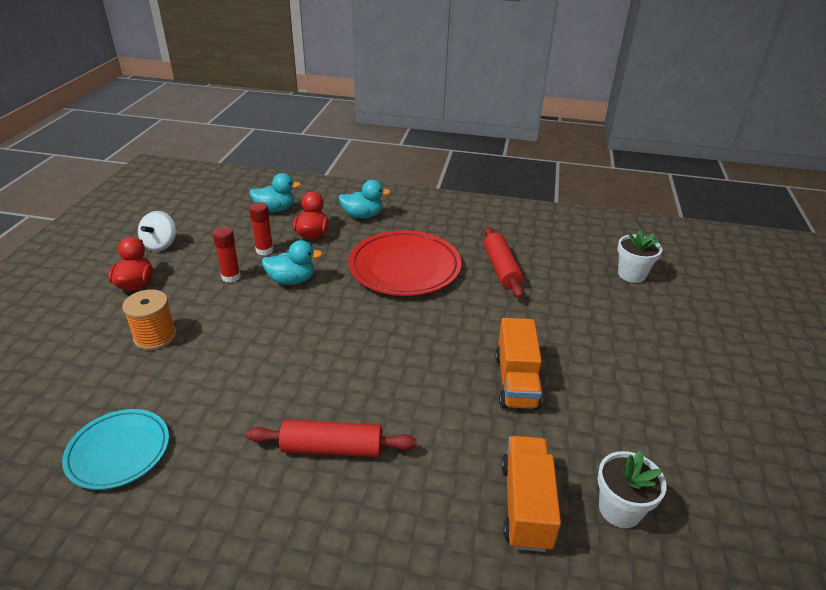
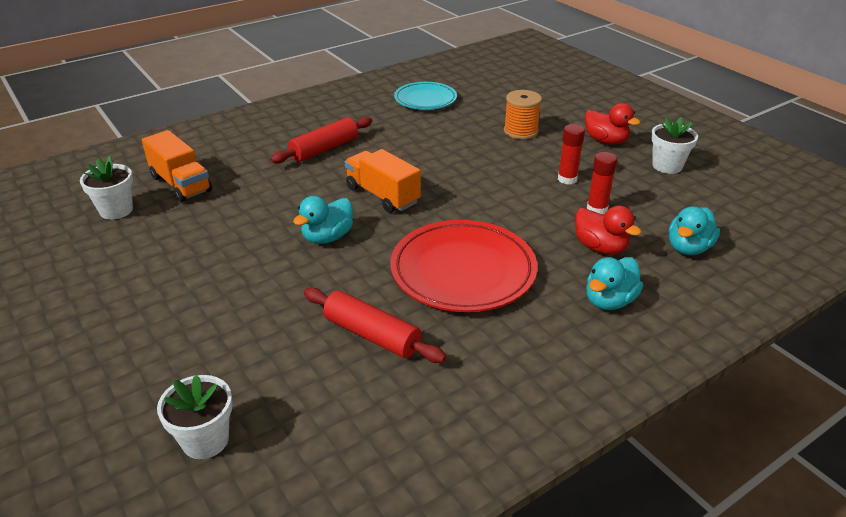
camera: 135 degrees right, 0 degrees up
white spinning top [138,211,176,251] -> white flower pot [651,117,698,174]
turquoise duck [262,240,323,285] -> turquoise duck moved to [293,196,353,244]
orange truck [495,318,542,410] -> orange truck moved to [345,149,421,213]

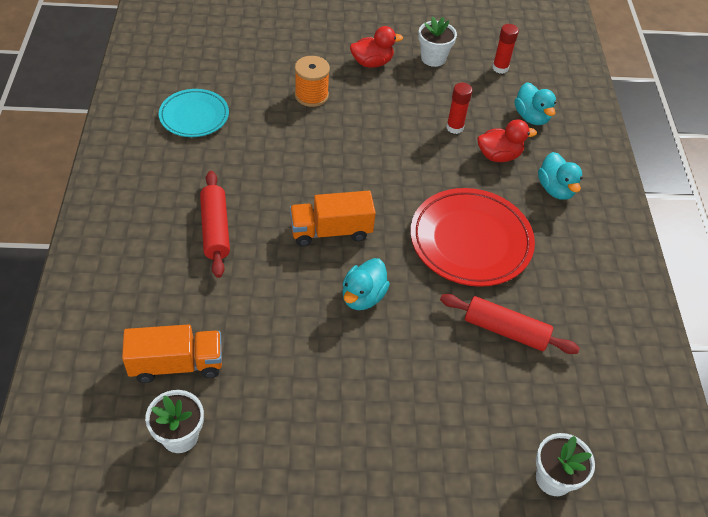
camera: 60 degrees left, 15 degrees up
turquoise duck [293,196,353,244] -> turquoise duck turned 45 degrees clockwise [342,258,390,310]
red rolling pin [304,288,446,363] -> red rolling pin turned 45 degrees clockwise [440,294,580,354]
red glue stick [558,124,585,185] -> red glue stick moved to [492,24,519,74]

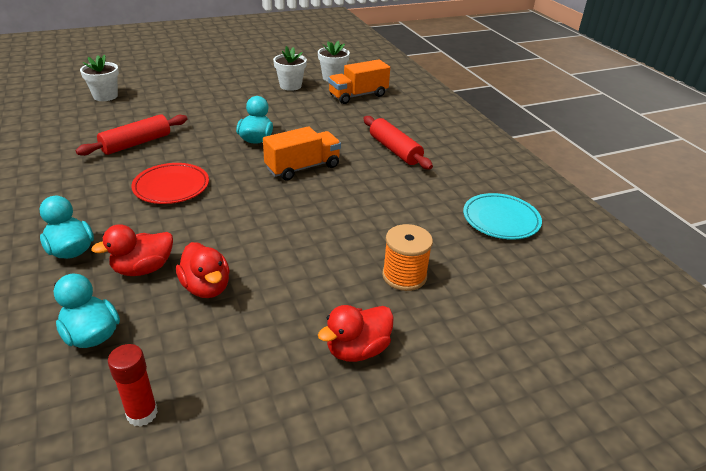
camera: 160 degrees right, 15 degrees down
red plate [410,188,535,287] -> red plate [131,163,209,204], size x0.62
white flower pot [418,16,457,67] -> white flower pot moved to [273,46,307,91]
red rolling pin [440,294,580,354] -> red rolling pin turned 45 degrees counterclockwise [75,114,187,156]
red glue stick [446,83,473,134] -> red duck [176,242,230,298]

